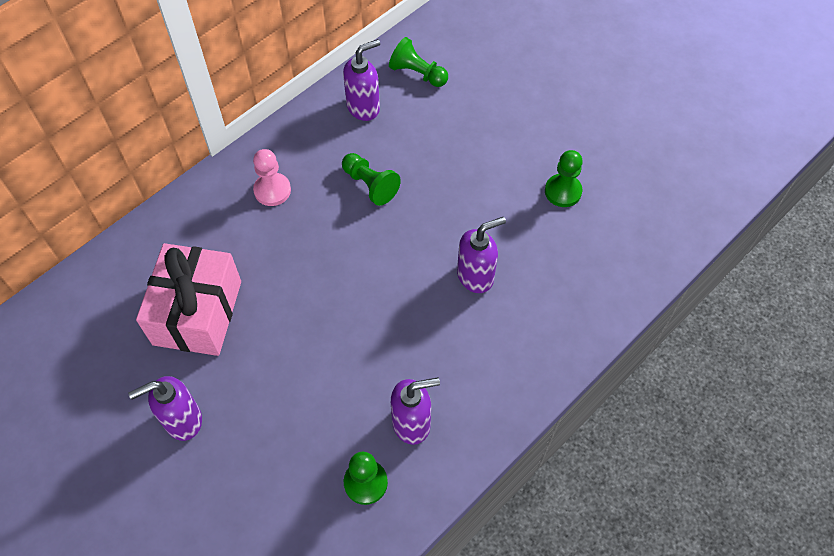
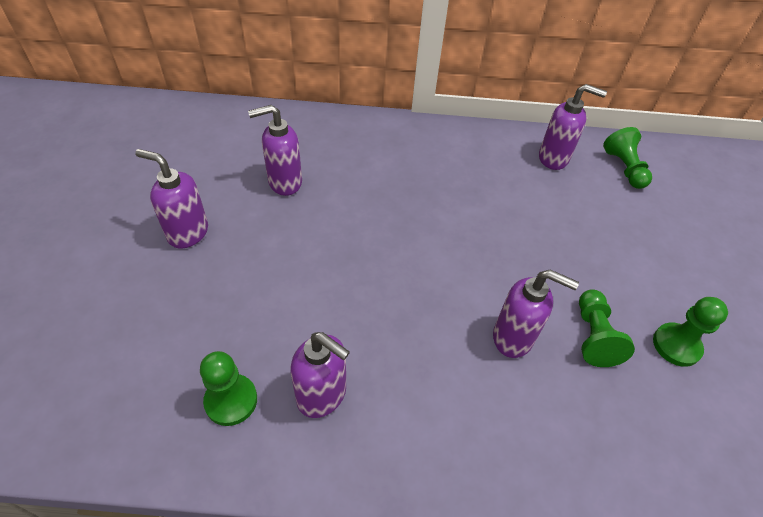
camera: 45 degrees right, 10 degrees down
pink gift [136,243,241,356] -> purple soap dispenser [248,105,302,196]
pink pawn [253,149,291,206] -> none
green pawn [342,153,401,206] -> green pawn moved to [579,289,635,367]

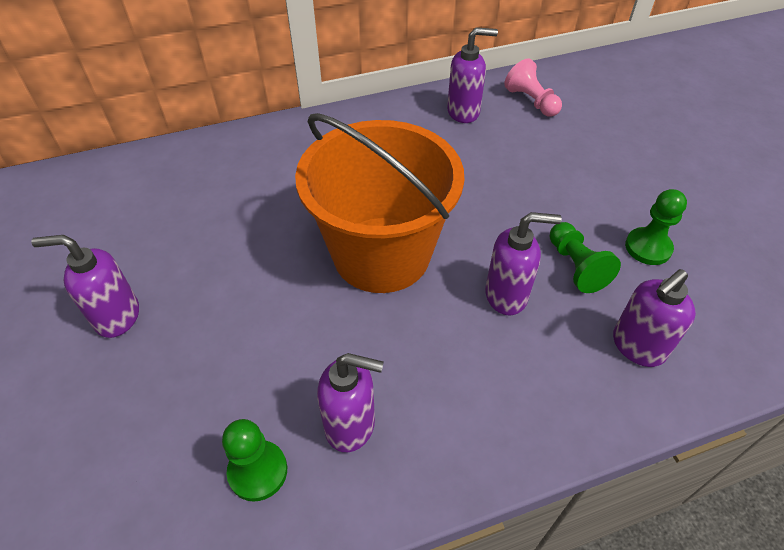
camera: 20 degrees left, 0 degrees up
purple soap dispenser [248,105,302,196] -> purple soap dispenser moved to [613,269,696,367]
green pawn [603,127,652,189] -> pink pawn [504,58,562,117]
none -> orange bucket [295,113,464,293]

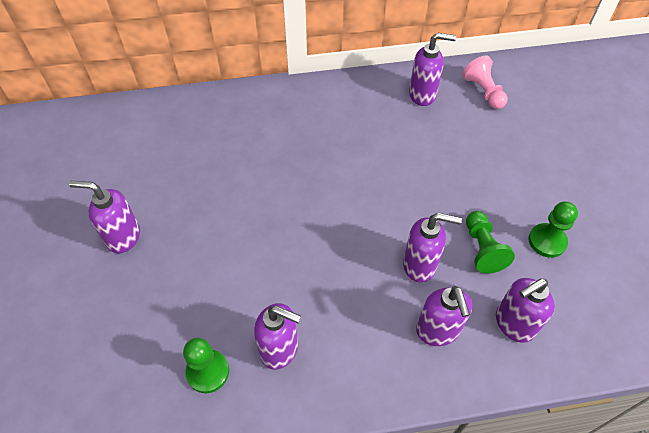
camera: 10 degrees right, 5 degrees up
orange bucket [295,113,464,293] -> none
none -> purple soap dispenser [416,286,472,346]

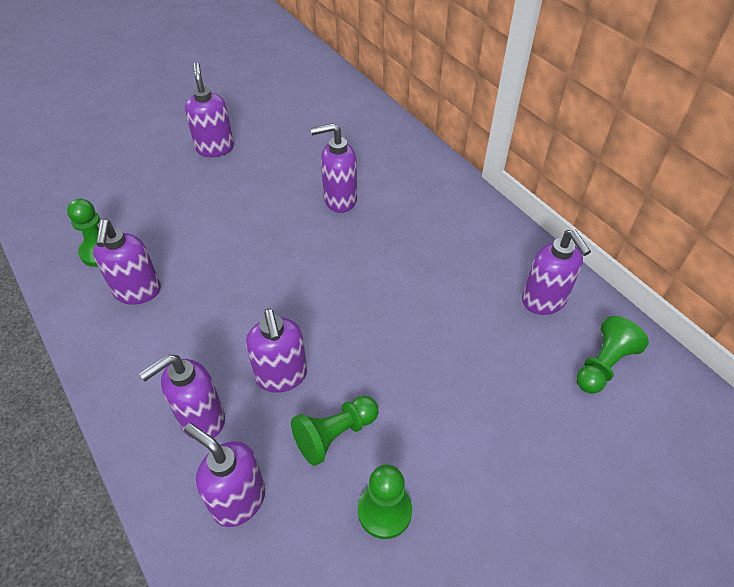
camera: 65 degrees right, 5 degrees down
pink pawn [462,55,508,109] -> green pawn [577,316,649,394]
none -> purple soap dispenser [311,123,357,213]

